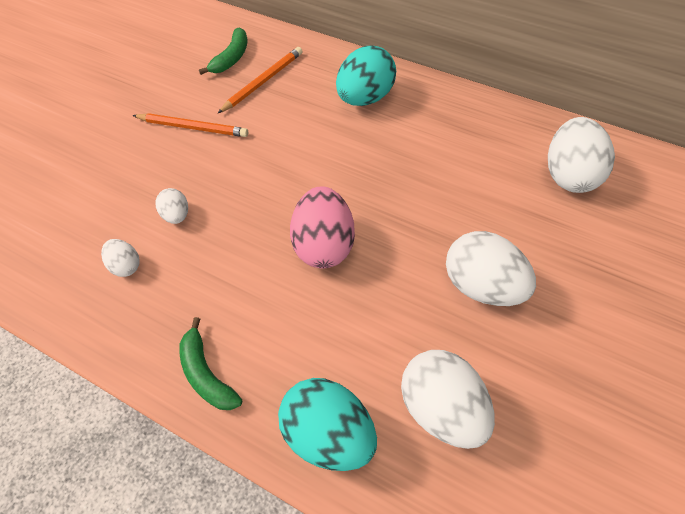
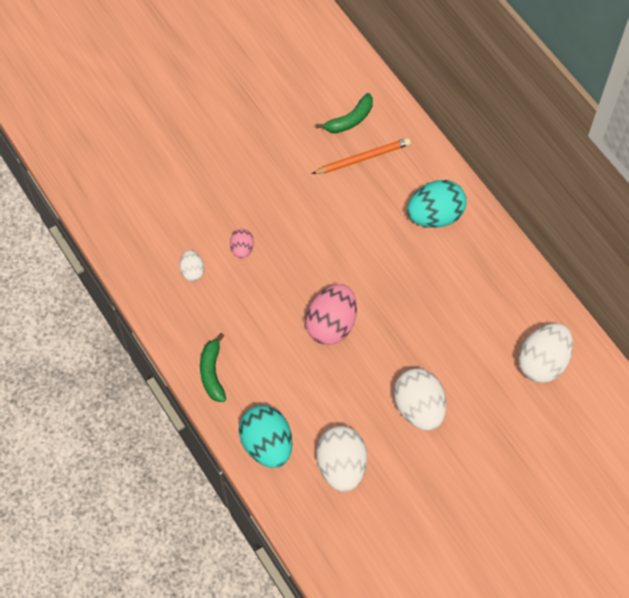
camera: 25 degrees right, 5 degrees up
orange pencil [132,113,248,137] -> none
white egg [155,188,188,224] -> pink egg [230,229,254,259]

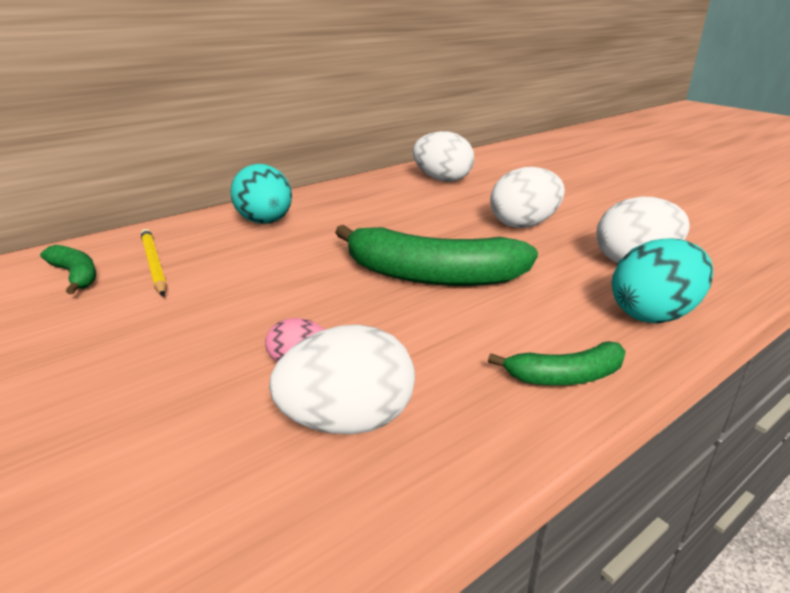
camera: 95 degrees left, 35 degrees down
white egg [180,250,204,281] -> white egg [269,324,415,434], size x1.95
pink egg [305,284,357,345] -> green banana [335,225,538,286]
orange pencil [312,138,411,174] -> yellow pencil [141,229,167,296]

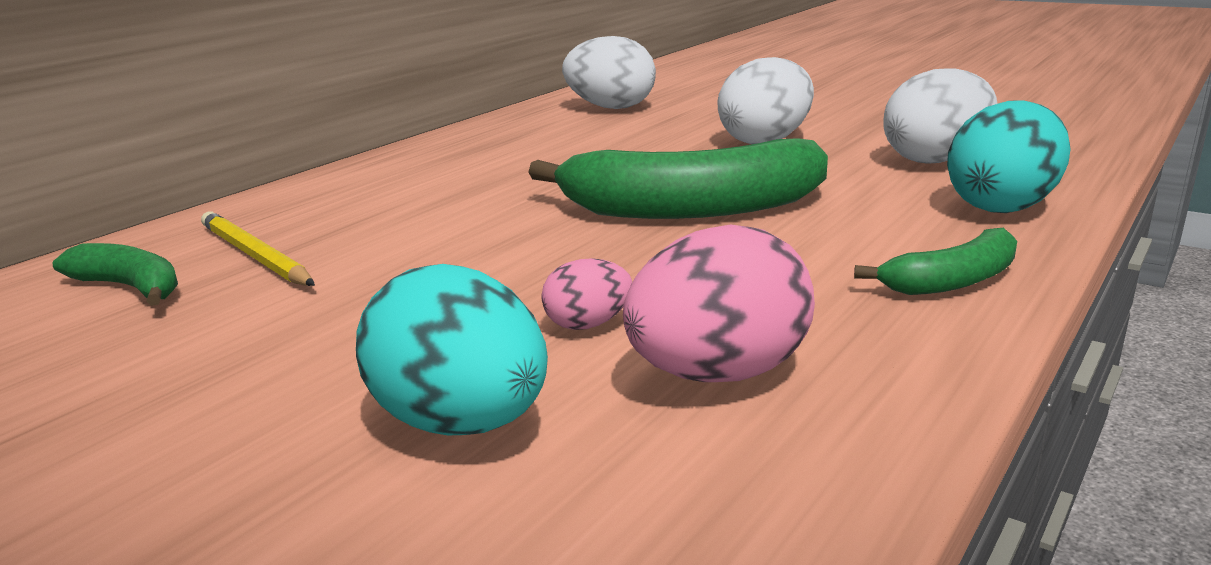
camera: 15 degrees left, 5 degrees down
turquoise egg [231,164,292,224] -> turquoise egg moved to [356,264,548,435]
white egg [269,324,415,434] -> pink egg [623,224,815,382]

